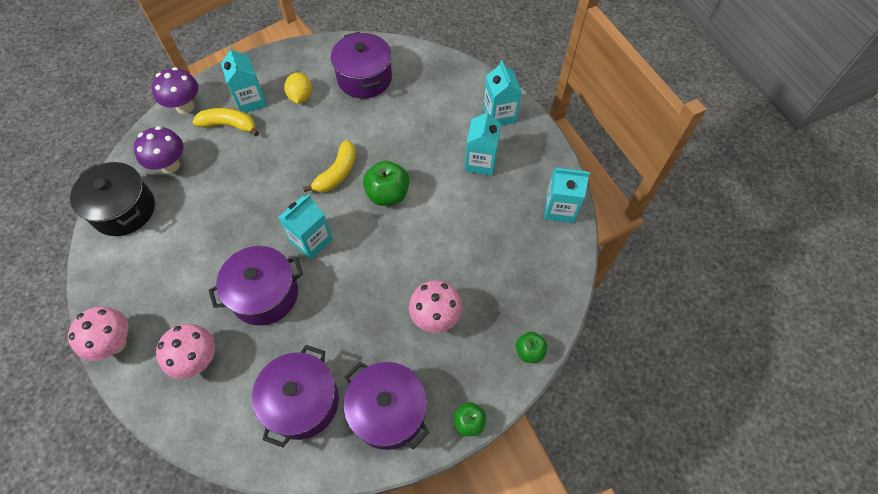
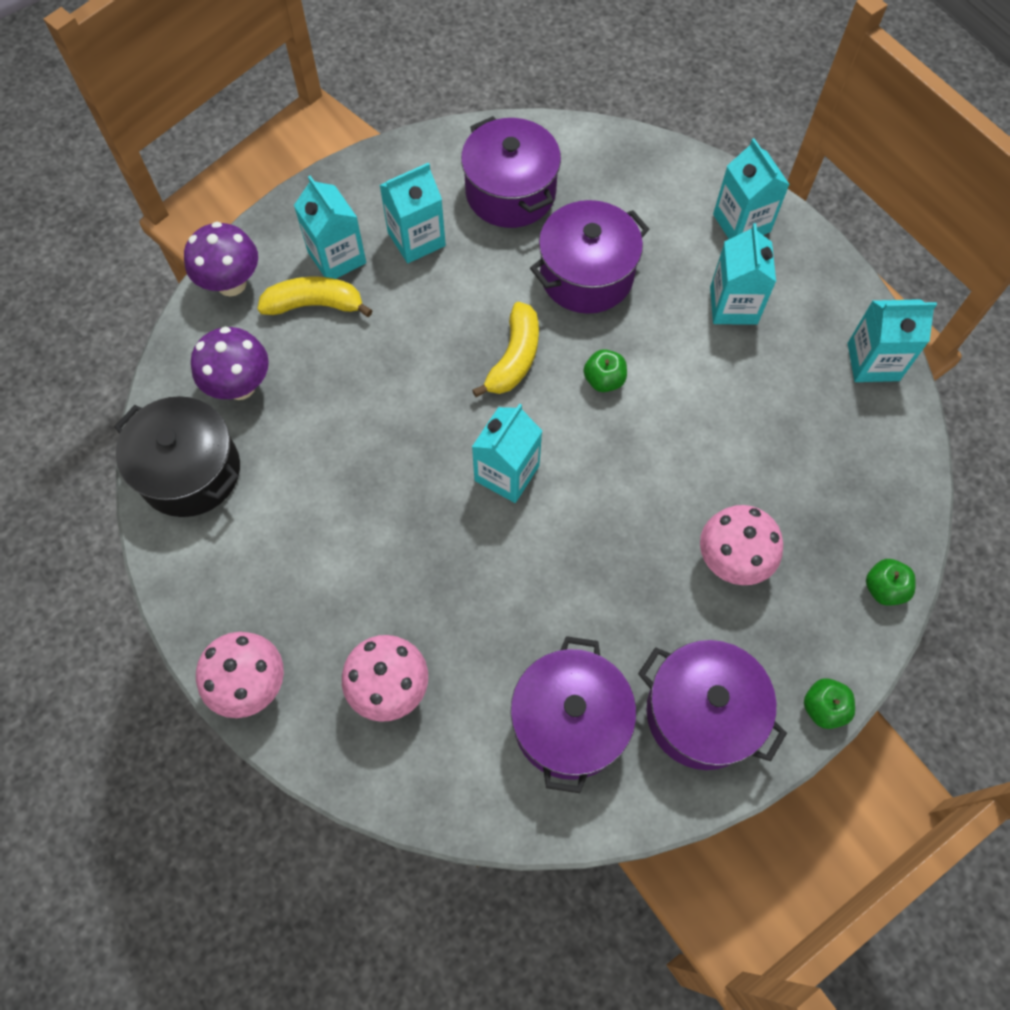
camera: 10 degrees left, 5 degrees up
purple pot [209,246,303,326] -> purple pot moved to [530,200,649,314]
yellow lemon [284,72,312,104] -> turquoise carton [380,162,446,263]
green apple [363,161,409,206] -> green apple [583,349,627,392], size x0.60

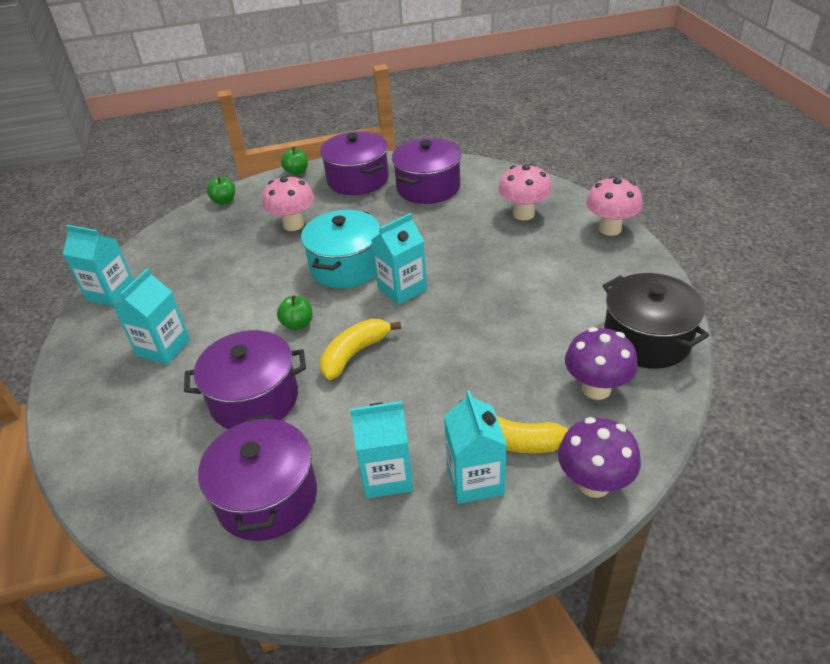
camera: 155 degrees left, 25 degrees down
turquoise carton [713,138,790,239] -> none
none -> turquoise pot [301,210,380,288]

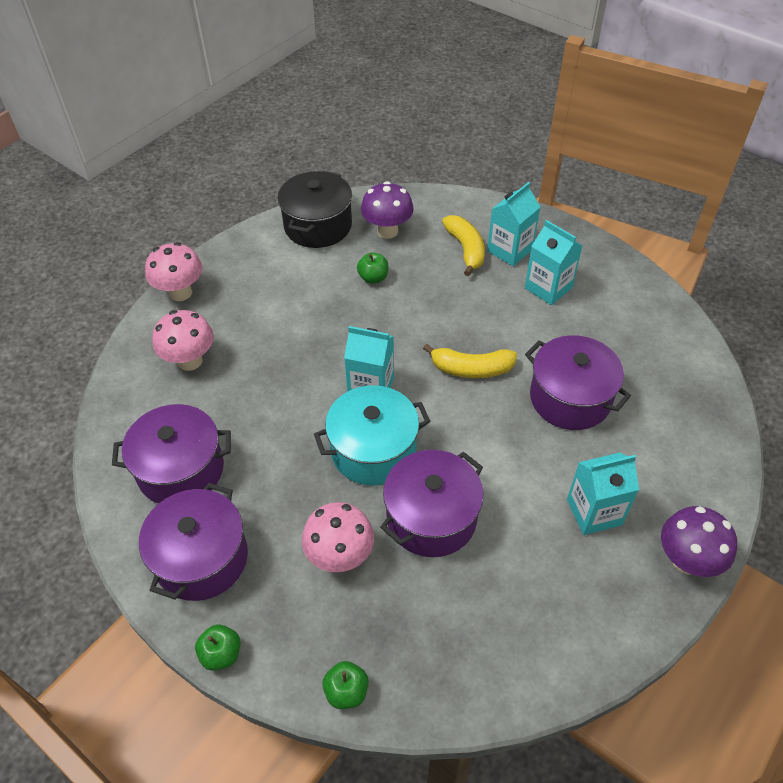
camera: 130 degrees left, 10 degrees up
turquoise carton [63,225,134,306] -> none
purple pot [198,414,317,541] -> purple pot moved to [380,450,483,557]
green apple [277,295,313,330] -> green apple moved to [357,252,389,284]
purple mushroom [558,417,641,498] -> purple mushroom moved to [661,506,737,577]

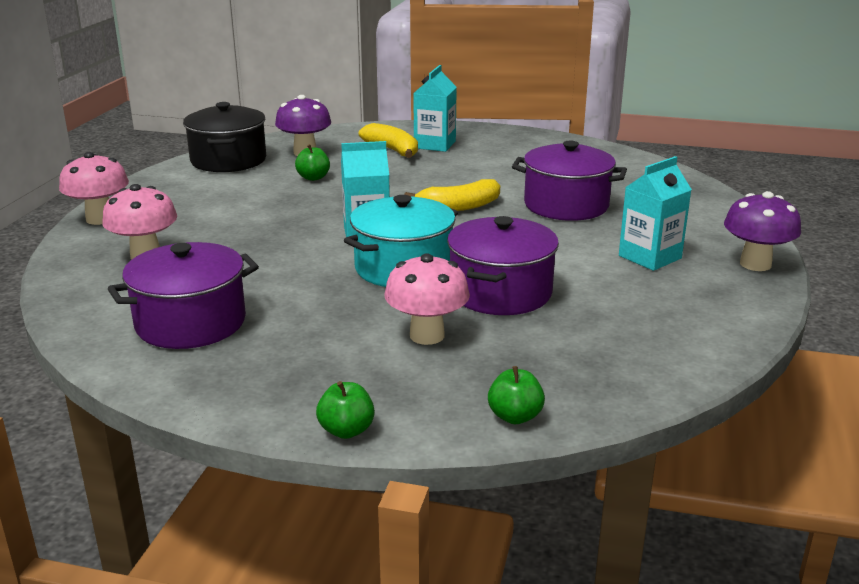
camera: 25 degrees left, 25 degrees down
purple pot [139,483,248,601] -> none
turquoise carton [525,220,582,305] -> none

